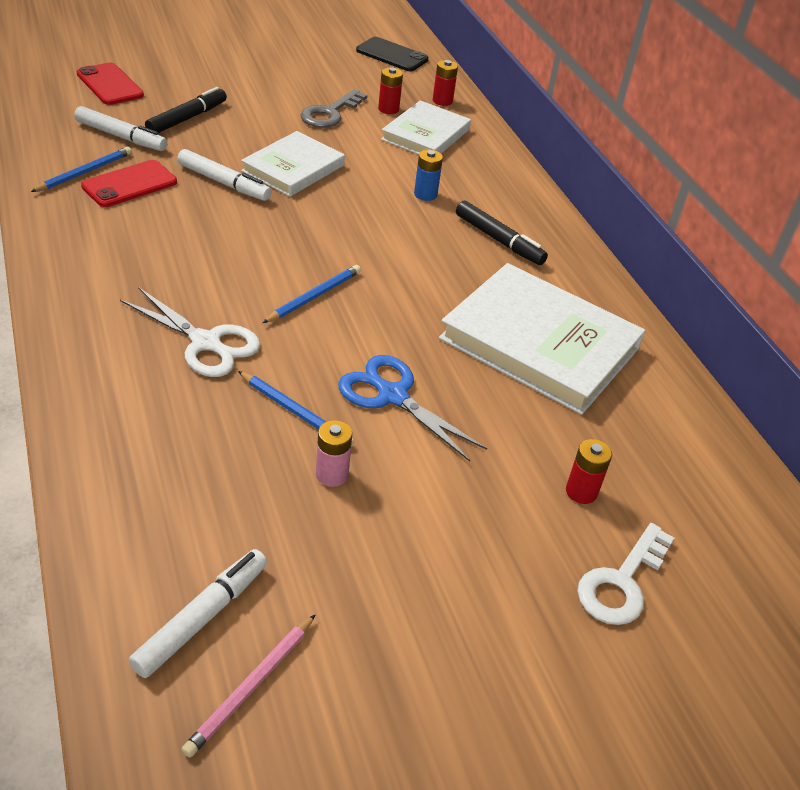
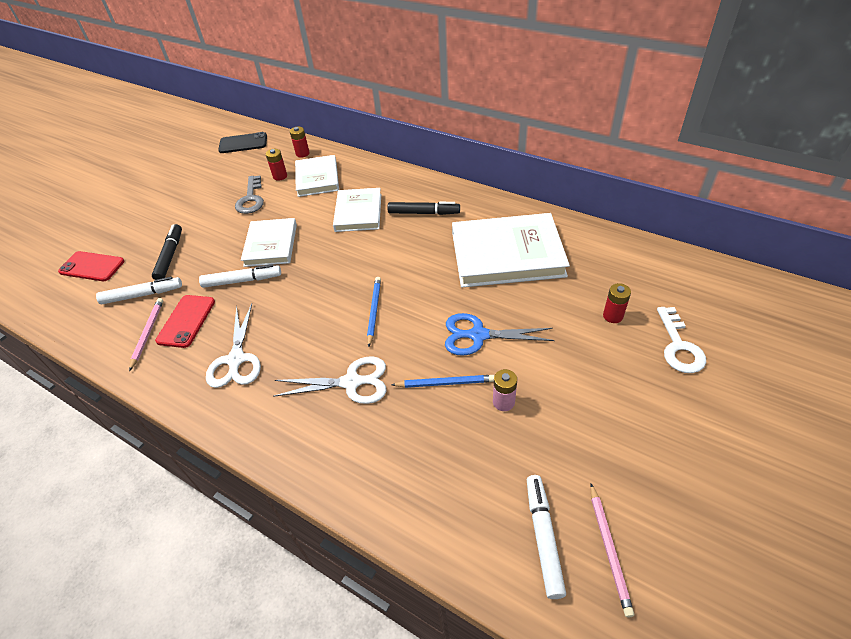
camera: 30 degrees left, 5 degrees up
blue pencil [31,147,132,192] -> pink pencil [129,298,163,371]
blue battery [414,150,443,201] -> white book [333,188,381,232]
none -> white scissors [206,304,261,388]

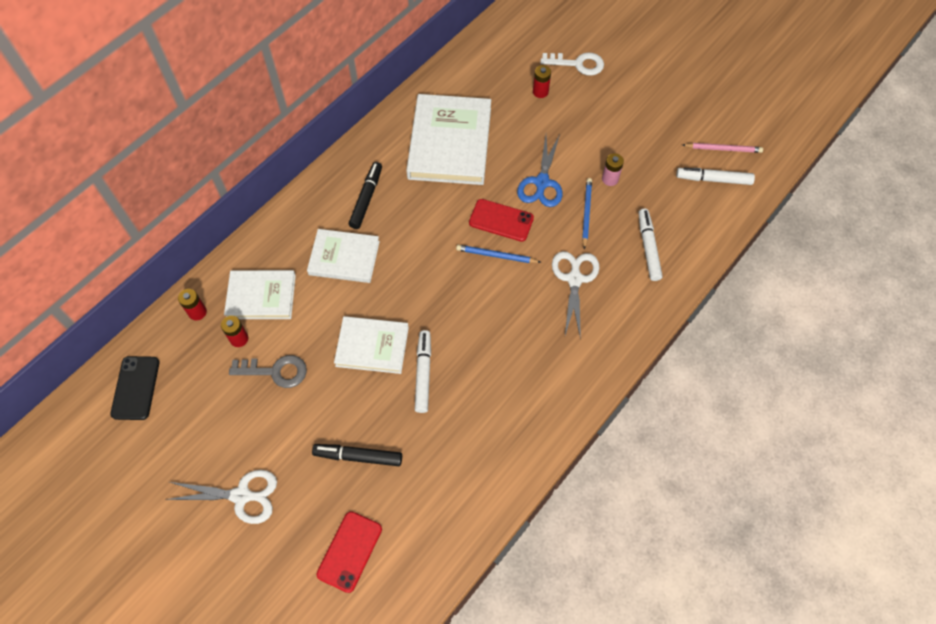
camera: 85 degrees left, 15 degrees up
white marker [96,277,182,304] -> white marker moved to [638,209,663,281]
pink pencil [129,298,163,371] -> none
red phone [155,295,215,348] -> red phone moved to [469,199,534,242]
white scissors [206,304,261,388] -> white scissors moved to [165,470,277,524]

